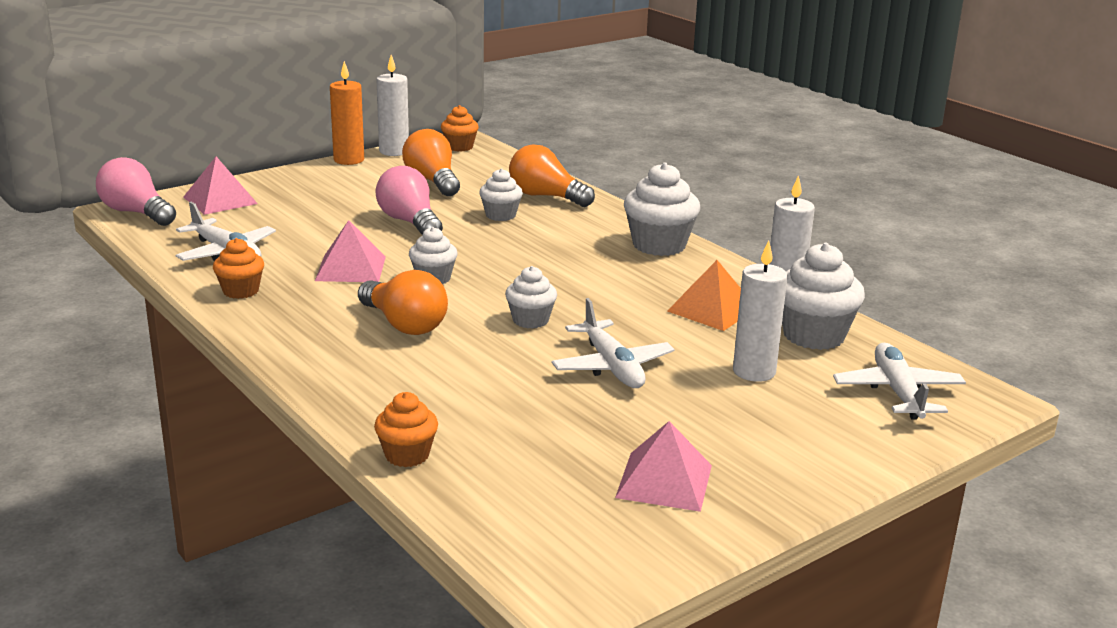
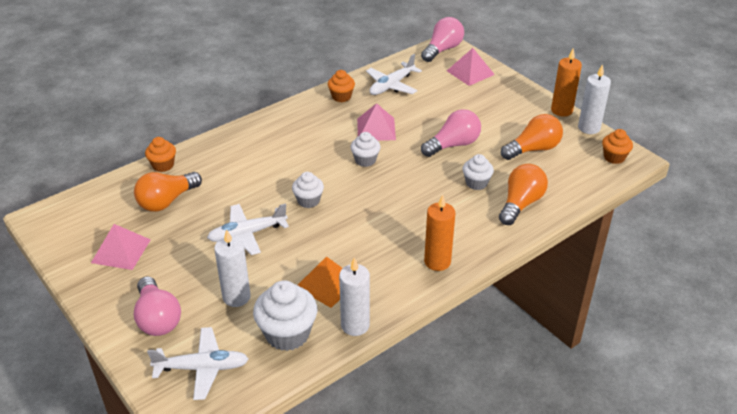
camera: 90 degrees right, 15 degrees up
orange light bulb [358,270,448,335] -> orange light bulb moved to [134,172,202,212]
white cupcake [624,162,700,256] -> orange candle [424,195,455,271]
none -> pink light bulb [134,276,181,336]

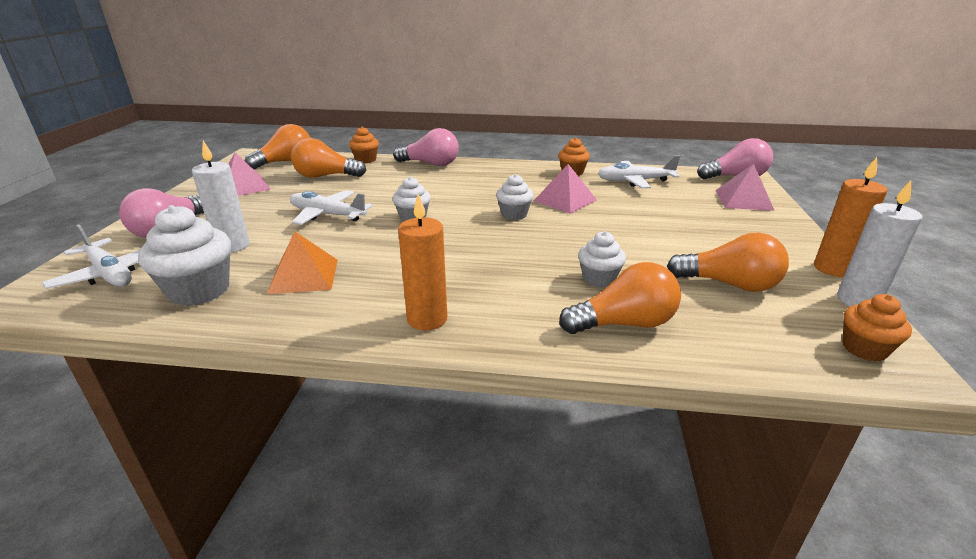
camera: 45 degrees right, 10 degrees down
white candle [339,258,370,336] -> none
pink light bulb [421,109,481,157] -> pink light bulb moved to [393,128,459,166]
none -> orange light bulb [245,124,310,169]

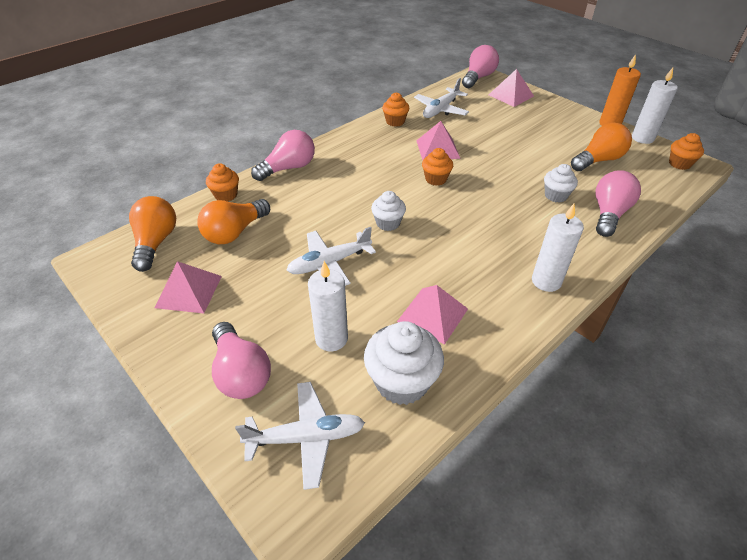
camera: 50 degrees left, 15 degrees up
orange pyramid [267,232,338,294] -> pink pyramid [397,285,468,345]
orange candle [398,194,447,330] -> white candle [532,204,584,292]
white cupcake [496,174,533,220] -> orange cupcake [422,148,453,186]
orange light bulb [559,262,681,334] -> pink light bulb [596,170,641,237]

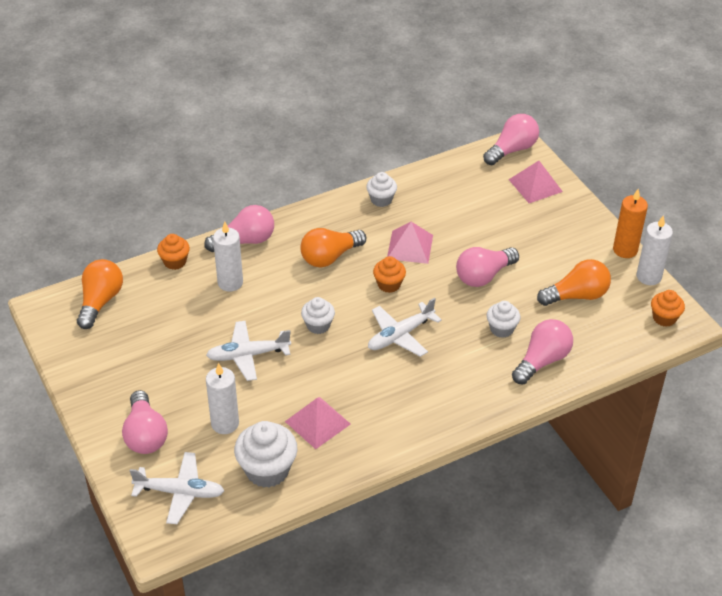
camera: 15 degrees right, 0 degrees up
pink pyramid [154,261,222,313] -> none
orange light bulb [197,199,270,244] -> orange light bulb moved to [300,228,367,267]
orange cupcake [382,92,409,127] -> white cupcake [366,172,397,207]
white plane [414,78,469,118] -> white plane moved to [368,298,442,357]
white candle [532,204,584,292] -> white candle moved to [213,222,243,292]
none -> pink light bulb [456,247,519,287]

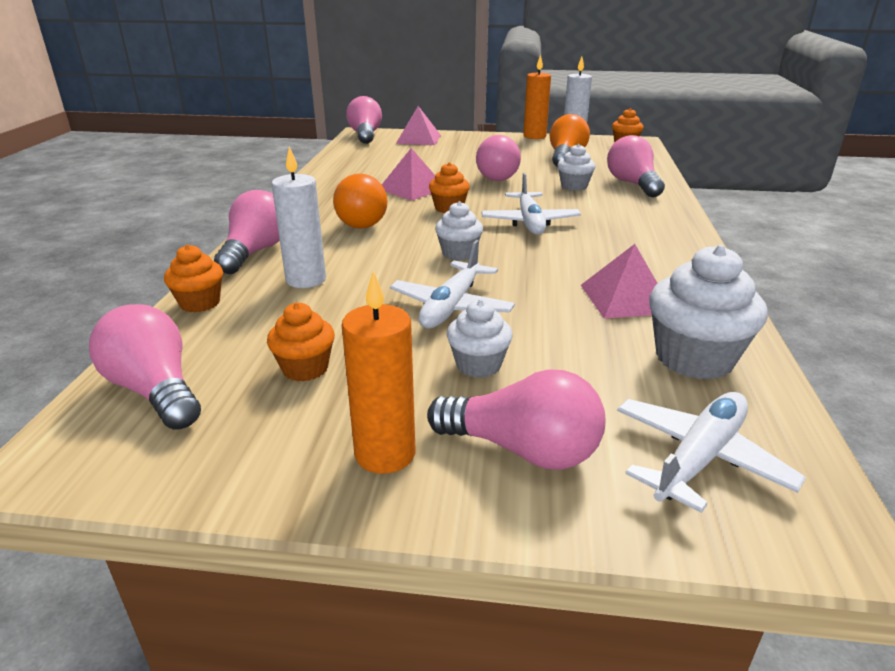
camera: 55 degrees left, 15 degrees down
orange light bulb [77,259,123,329] -> pink light bulb [89,304,201,430]
white candle [206,363,239,434] -> none
white cupcake [366,172,397,207] -> white cupcake moved to [447,299,513,378]
none -> orange cupcake [267,302,335,381]
none -> orange candle [342,271,416,474]

